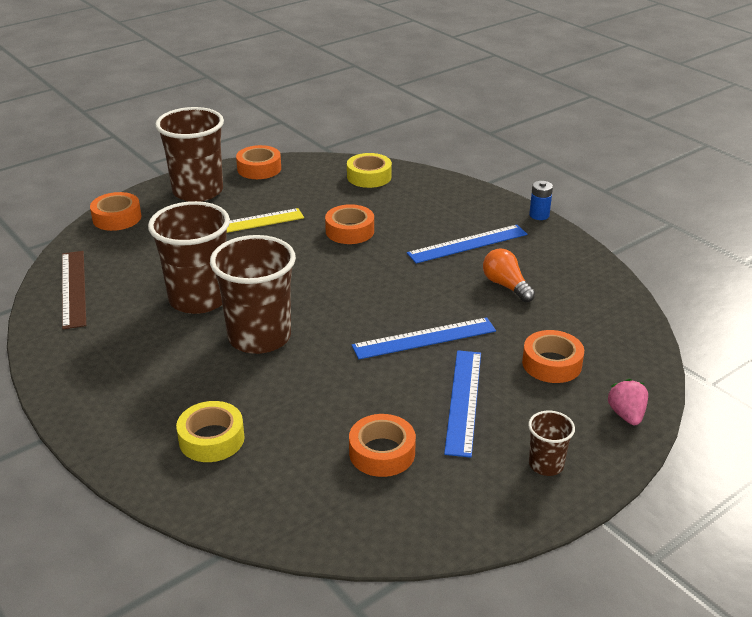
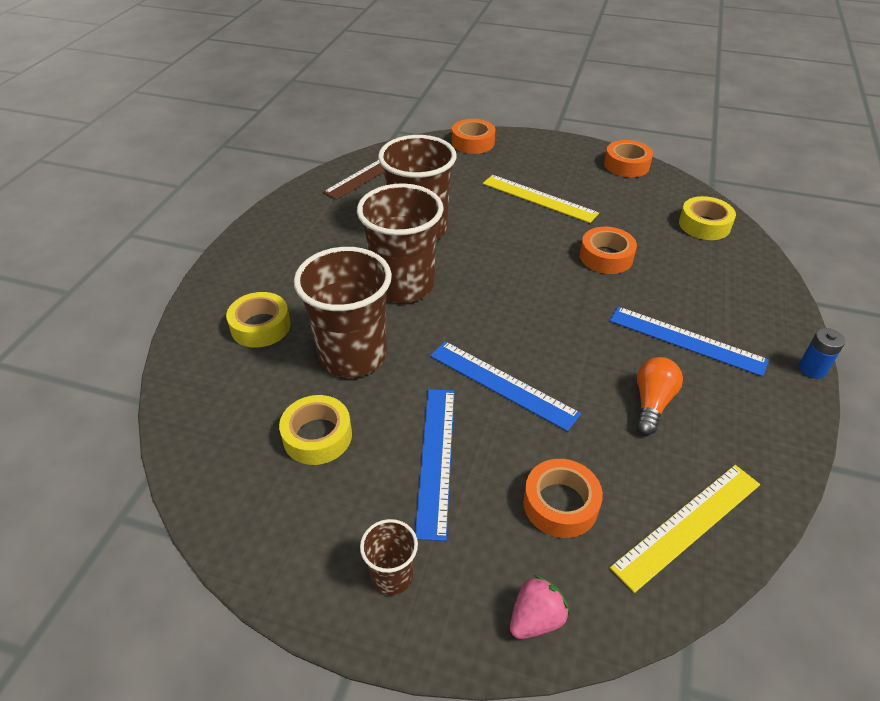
camera: 55 degrees right, 10 degrees up
brown cup [155,107,224,202] -> brown cup moved to [294,247,392,378]
orange tape [349,414,416,477] -> yellow tape [279,395,352,465]
blue ruler [444,350,481,458] -> blue ruler turned 60 degrees counterclockwise [415,389,455,541]
none -> yellow ruler [610,465,760,593]

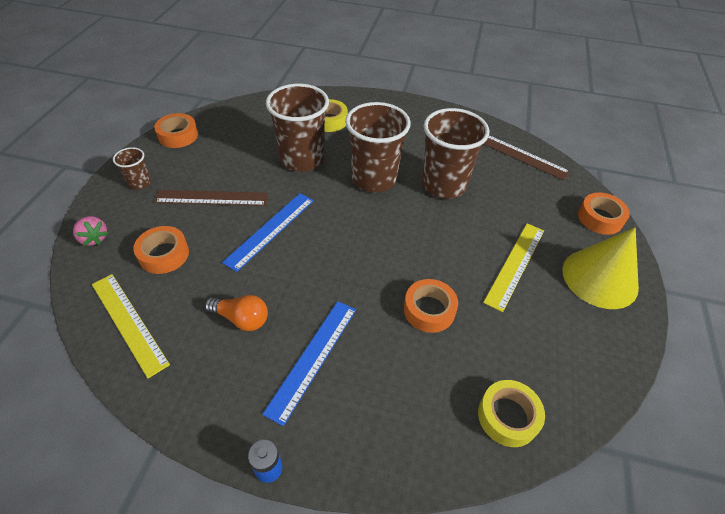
camera: 85 degrees right, 5 degrees up
yellow tape [279,395,352,465] -> none
blue ruler [415,389,455,541] -> brown ruler [154,190,269,206]
orange tape [604,140,653,177] -> orange tape moved to [154,113,198,148]
none -> yellow cone [563,228,639,309]

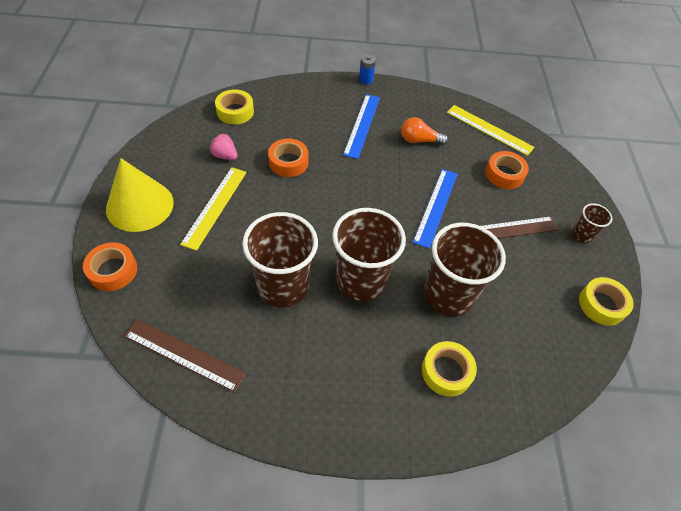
camera: 165 degrees right, 5 degrees up
pink strawberry [73,216,108,246] -> pink strawberry moved to [209,133,238,160]
orange tape [154,113,198,148] -> yellow tape [579,277,634,326]

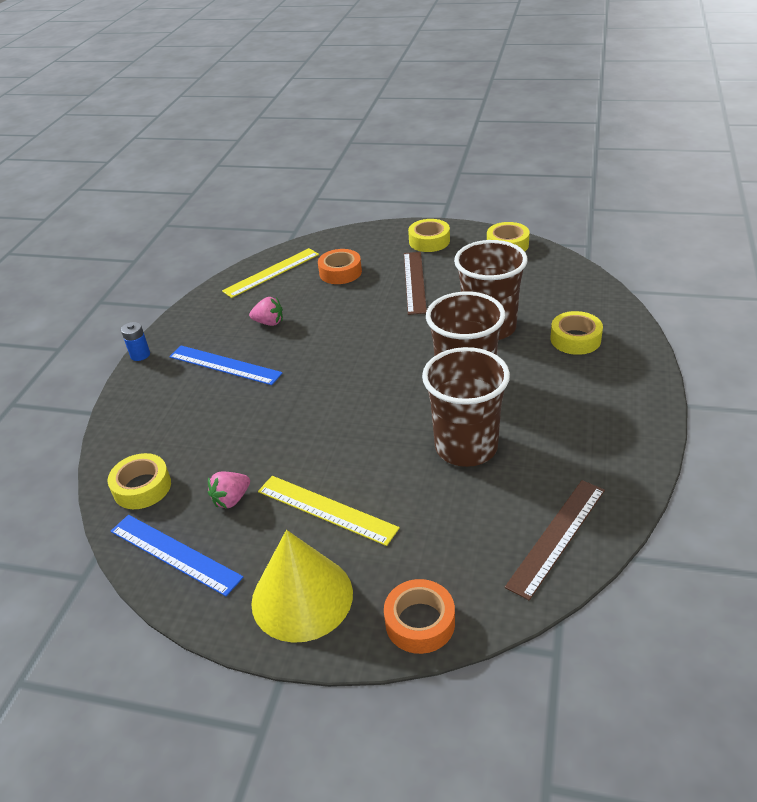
camera: 70 degrees left, 15 degrees down
orange tape [268,139,309,177] -> none
orange light bulb [401,117,448,145] -> pink strawberry [249,297,283,326]
blue ruler [413,169,458,249] -> blue ruler moved to [111,515,243,596]
brown cup [572,203,612,243] -> yellow tape [408,219,450,252]

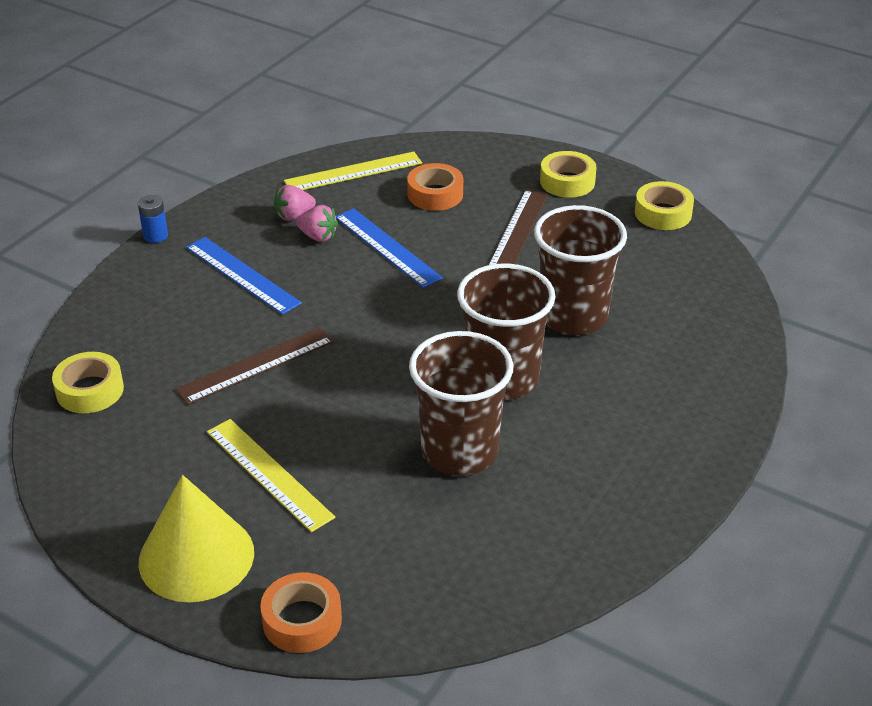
camera: 15 degrees right, 0 degrees up
blue ruler [111,515,243,596] -> blue ruler moved to [336,208,443,288]
pink strawberry [208,472,250,508] -> pink strawberry moved to [274,185,316,221]
brown ruler [505,480,605,600] -> brown ruler moved to [175,327,334,405]
yellow tape [550,311,603,355] -> none

